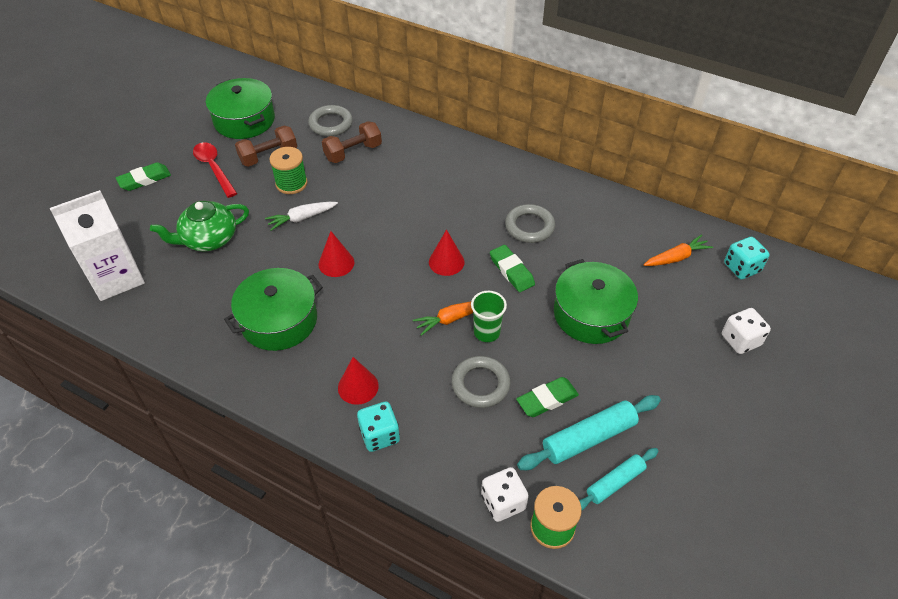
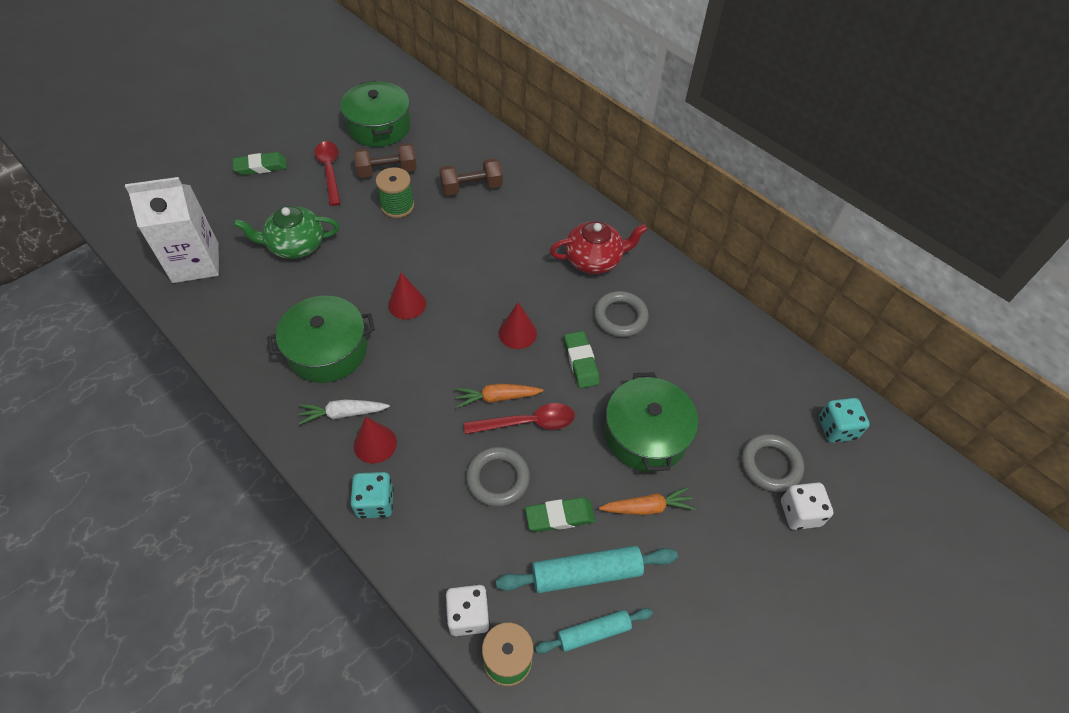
camera: 15 degrees right, 5 degrees up
white carrot [265,202,338,231] -> white carrot moved to [298,399,390,425]
grey ring [308,105,353,136] -> grey ring moved to [741,434,804,492]
green cup [471,291,507,342] -> red spoon [464,403,575,434]
orange carrot [644,235,713,266] -> orange carrot moved to [599,487,696,515]
none -> red teapot [550,221,648,274]

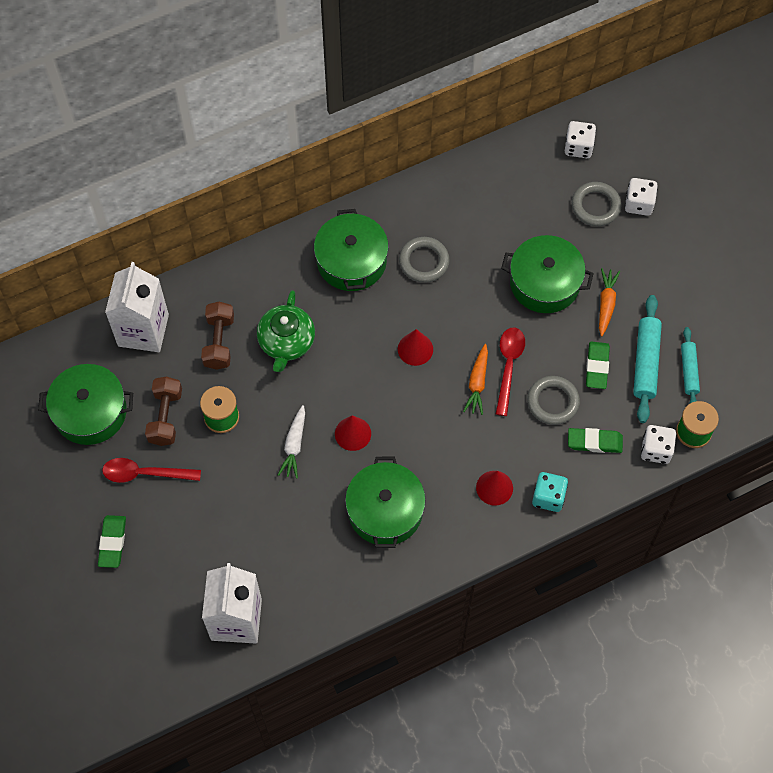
camera: 70 degrees left, 10 degrees up
green teapot [234,206,339,259] -> green teapot moved to [257,290,315,372]
white carrot [298,399,390,425] -> white carrot moved to [278,405,305,479]
red teapot [550,221,648,274] -> green pot [314,209,389,291]
green eraser [564,331,600,388] -> green eraser moved to [568,428,623,453]
turquoise dice [819,398,870,443] -> white dice [565,121,596,158]
none -> white carton [105,262,169,352]

